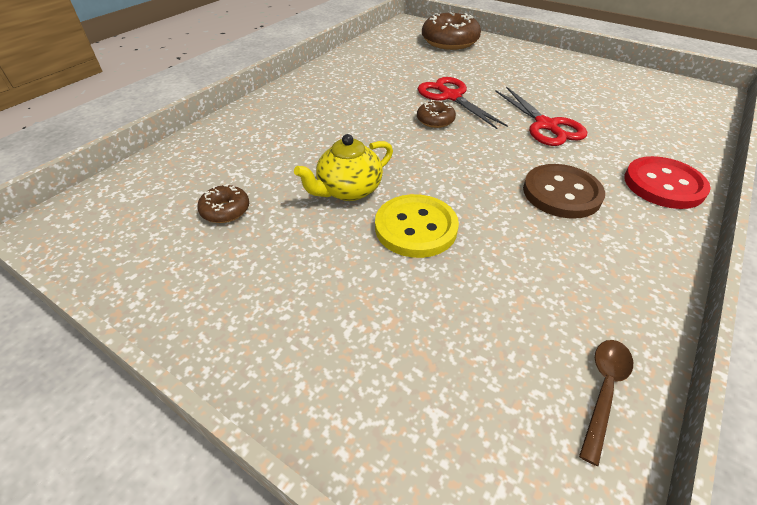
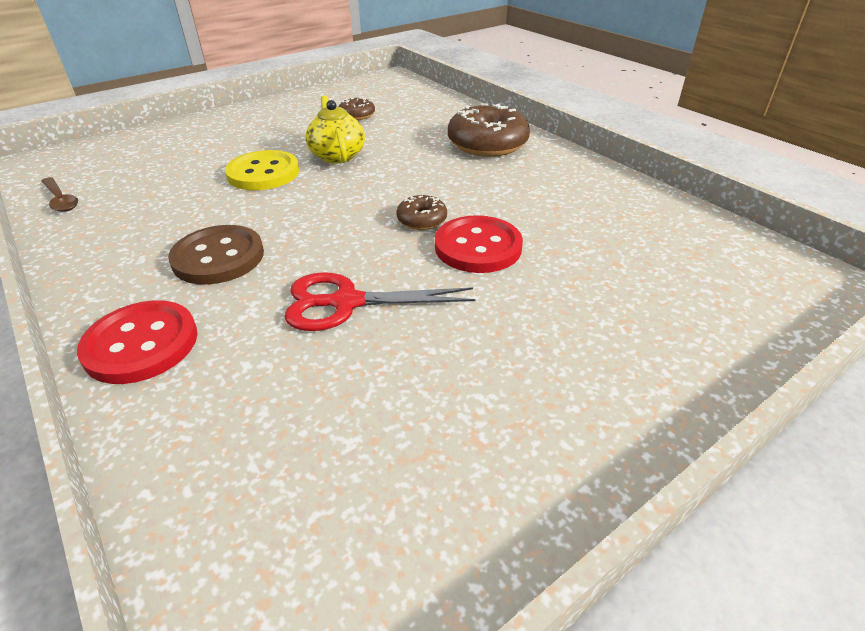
camera: 110 degrees right, 5 degrees down
red scissors [418,77,508,129] -> red button [435,215,523,273]
brown donut [422,12,481,50] -> brown donut moved to [448,103,530,157]

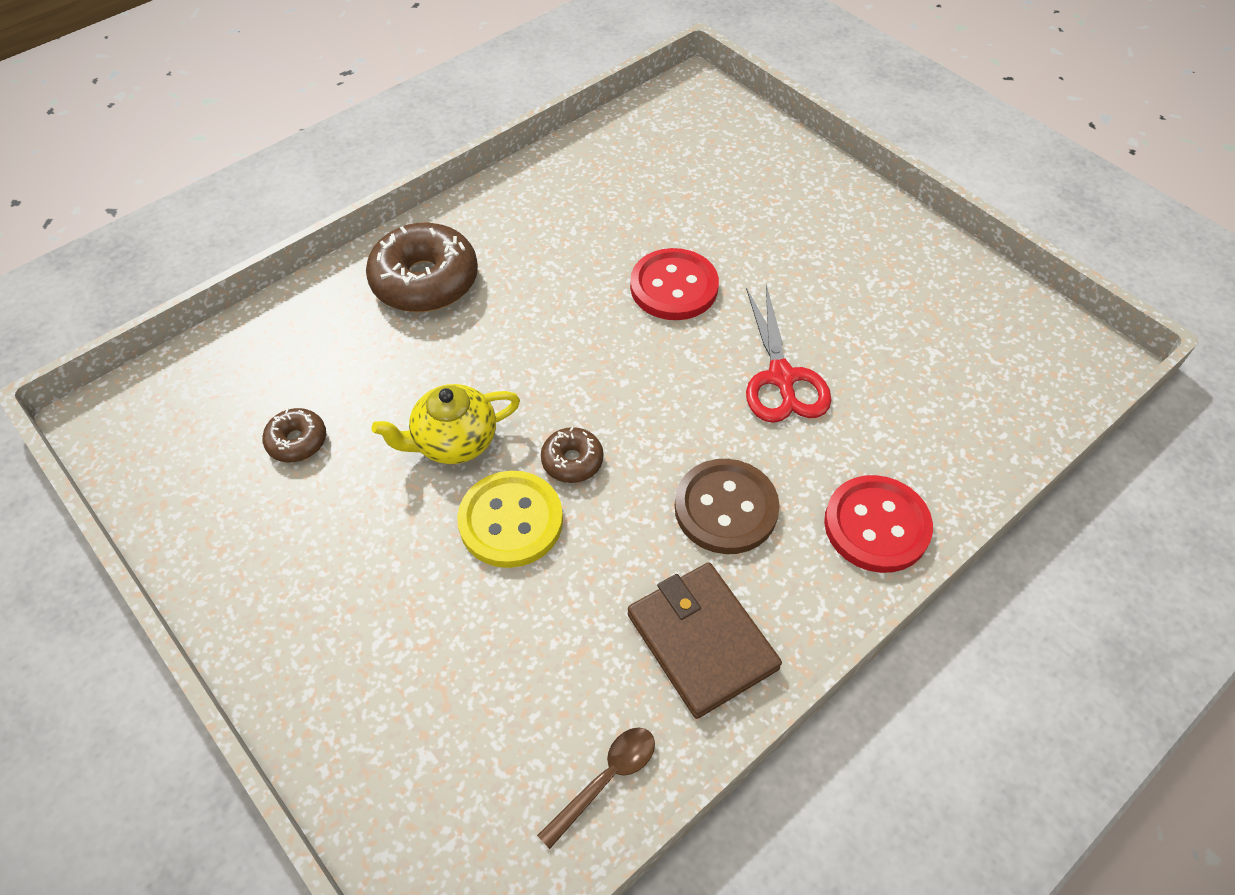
camera: 95 degrees left, 15 degrees up
brown donut [396,195,447,230] -> brown donut moved to [541,427,603,483]
none -> brown wallet [628,562,782,719]

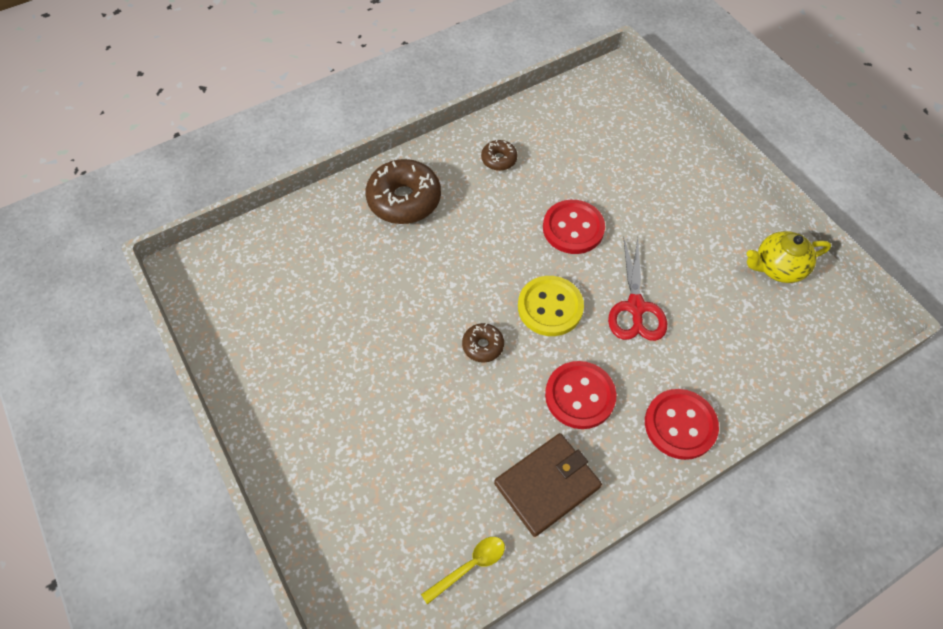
camera: 10 degrees right, 5 degrees up
brown donut [262,408,326,462] -> brown donut moved to [481,139,518,171]
yellow teapot [372,384,520,464] -> yellow teapot moved to [747,231,831,283]
yellow button [457,471,563,568] -> yellow button moved to [518,276,584,336]
brown spoon [537,727,655,849] -> yellow spoon [421,537,505,605]
brown wallet [628,562,782,719] -> brown wallet turned 75 degrees clockwise [494,433,602,537]
brown button [675,459,780,554] -> red button [545,361,616,429]

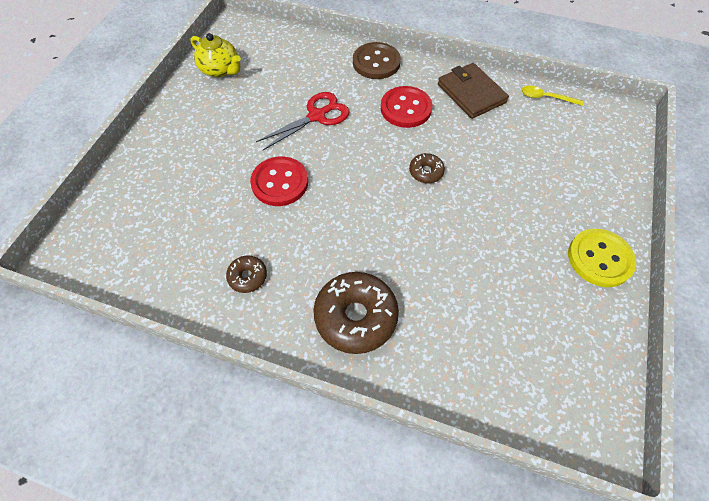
camera: 130 degrees left, 0 degrees up
brown wallet [494,433,602,537] -> brown wallet turned 45 degrees clockwise [438,63,509,119]
yellow button [518,276,584,336] -> yellow button moved to [568,229,636,287]
red button [645,389,719,460] -> brown button [353,42,401,79]

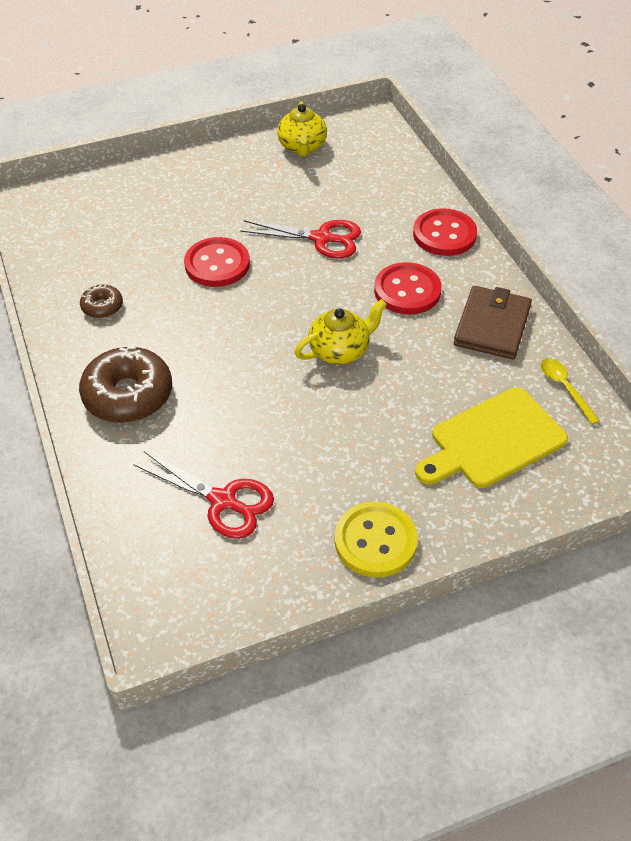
camera: 50 degrees right, 10 degrees down
brown button [353,42,401,79] -> red button [413,208,477,256]
brown donut [409,153,445,183] -> yellow teapot [295,299,387,365]
none -> red scissors [134,451,274,539]
none -> yellow cutting board [415,387,568,488]

